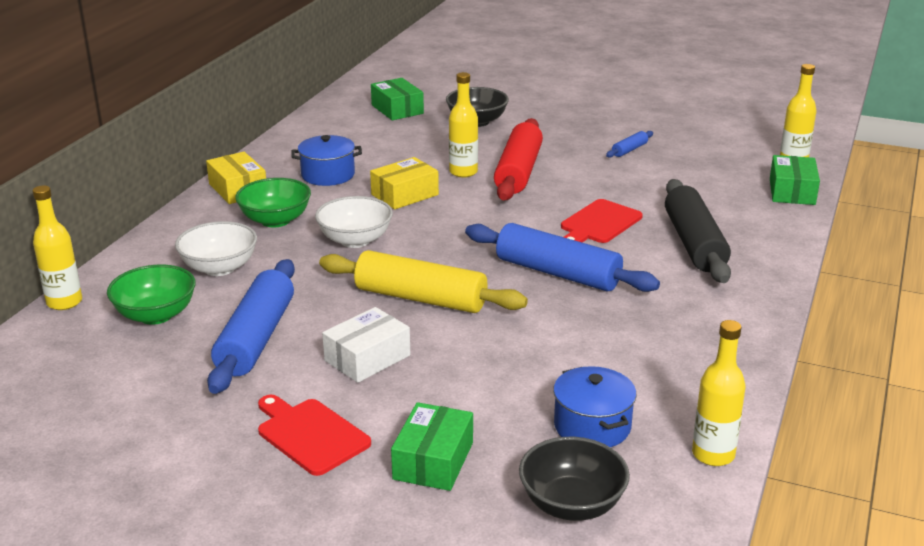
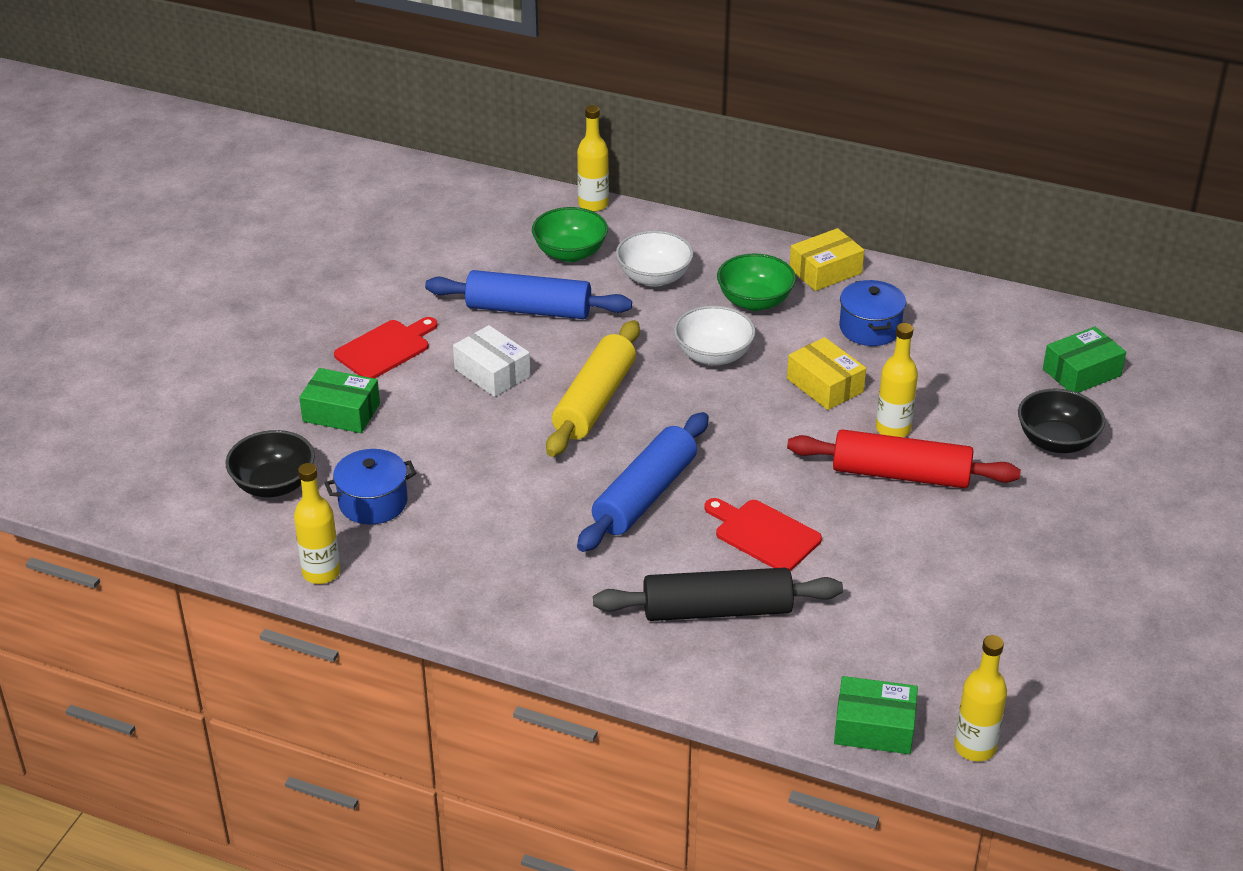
camera: 90 degrees right, 10 degrees up
blue rolling pin [606,131,653,158] -> none

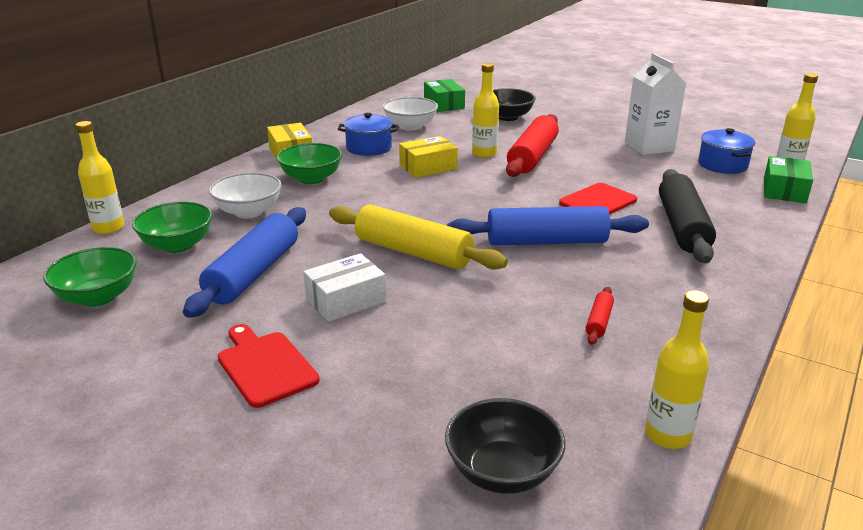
camera: 80 degrees left, 10 degrees down
green box [299,368,380,433] -> none
blue pot [324,449,417,525] -> blue pot moved to [698,128,755,174]
blue rolling pin [577,412,709,552] -> blue rolling pin turned 45 degrees counterclockwise [447,206,649,246]
white bowl [674,305,756,366] -> white bowl moved to [383,97,438,131]
none -> green bowl [43,247,137,307]
none -> red rolling pin [586,287,614,345]
none -> white carton [625,53,686,155]

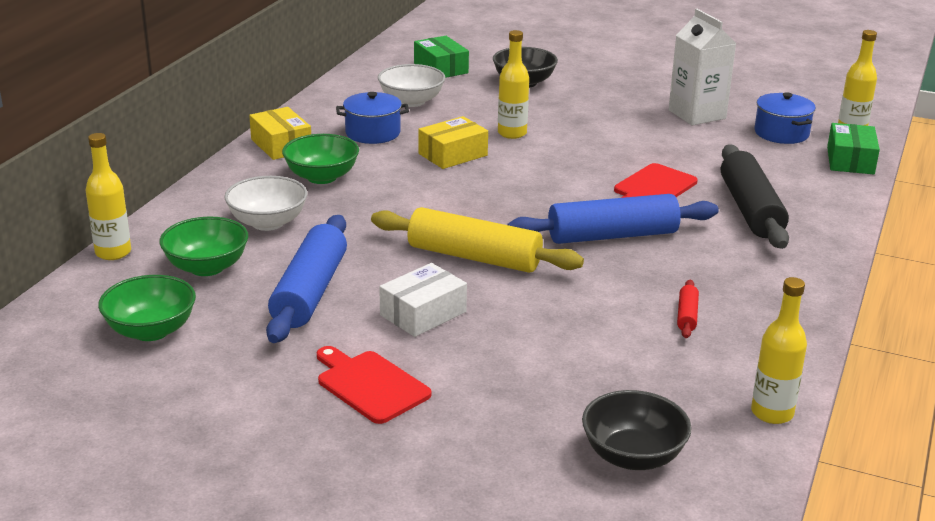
camera: 10 degrees left, 0 degrees up
red rolling pin [506,114,559,177] -> none

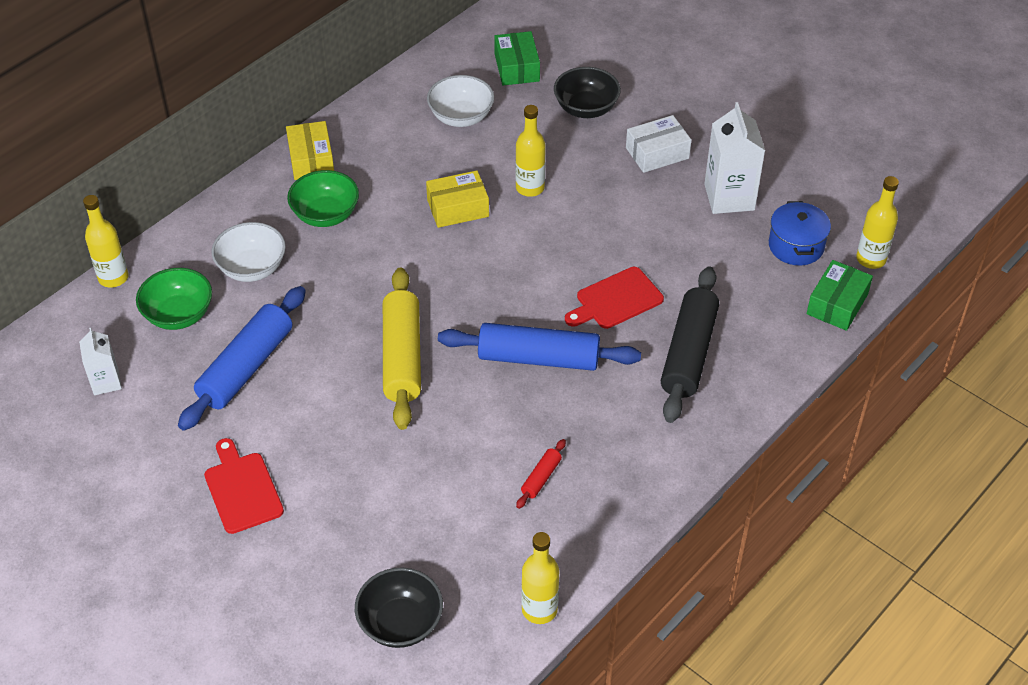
camera: 20 degrees right, 20 degrees up
green bowl [98,275,196,341] -> white carton [79,328,122,395]
blue pot [336,92,409,144] -> none
yellow rolling pin [371,207,584,273] -> yellow rolling pin turned 45 degrees clockwise [383,267,421,430]
white box [379,263,467,337] -> white box moved to [626,115,691,173]

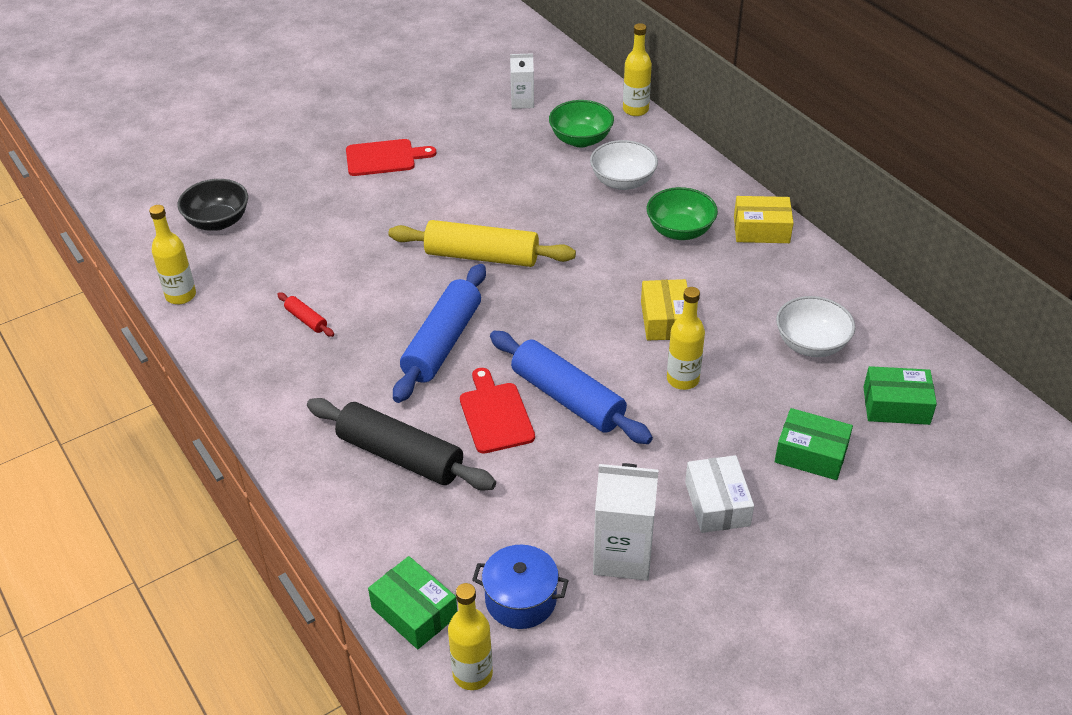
camera: 105 degrees right, 5 degrees down
blue rolling pin [178,286,306,431] -> blue rolling pin moved to [490,331,653,444]
black bowl [554,67,621,118] -> green box [775,408,853,480]

